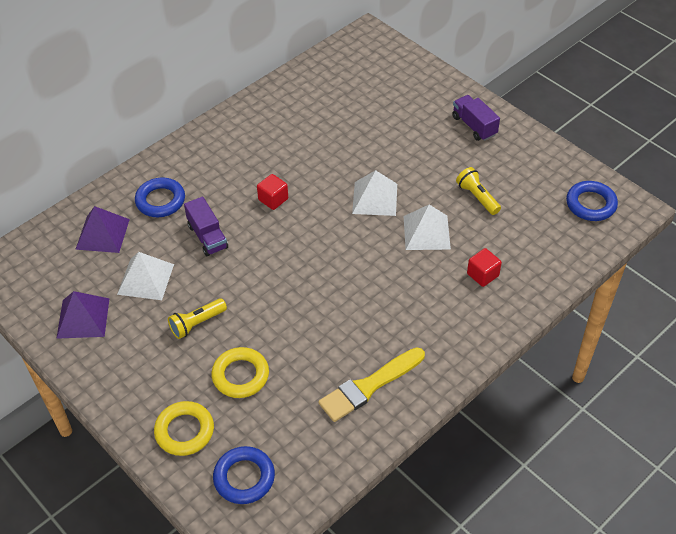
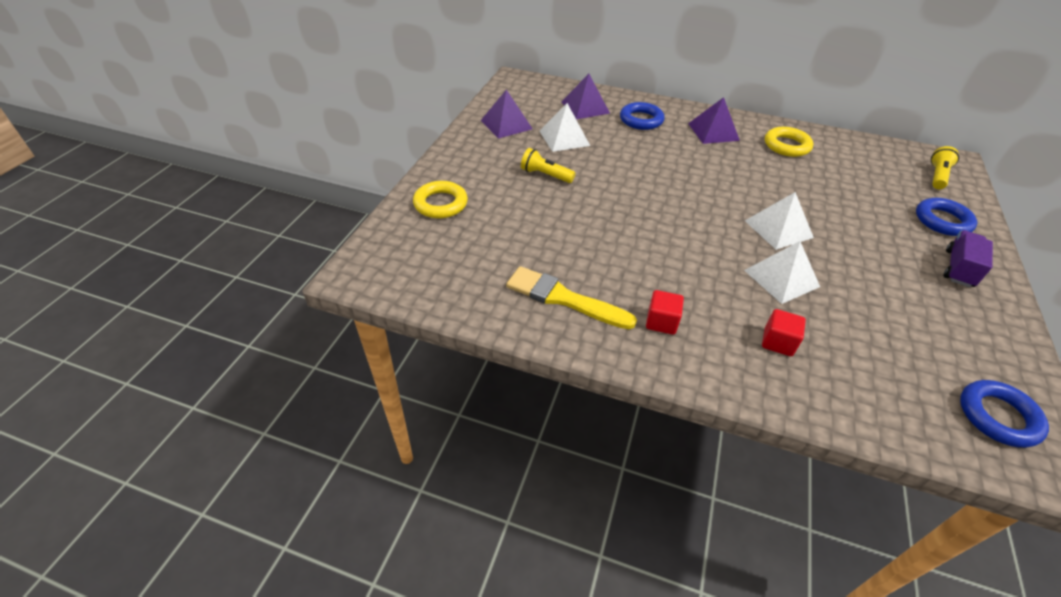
camera: 60 degrees right, 5 degrees down
purple truck [184,196,228,256] -> none
yellow ring [211,347,269,398] -> yellow ring moved to [765,127,813,157]
blue ring [213,446,275,504] -> blue ring moved to [916,198,977,236]
red cube [257,174,288,210] -> red cube moved to [646,290,684,335]
yellow flashlight [456,167,501,215] -> yellow flashlight moved to [931,146,959,189]
none -> purple pyramid [688,97,740,144]

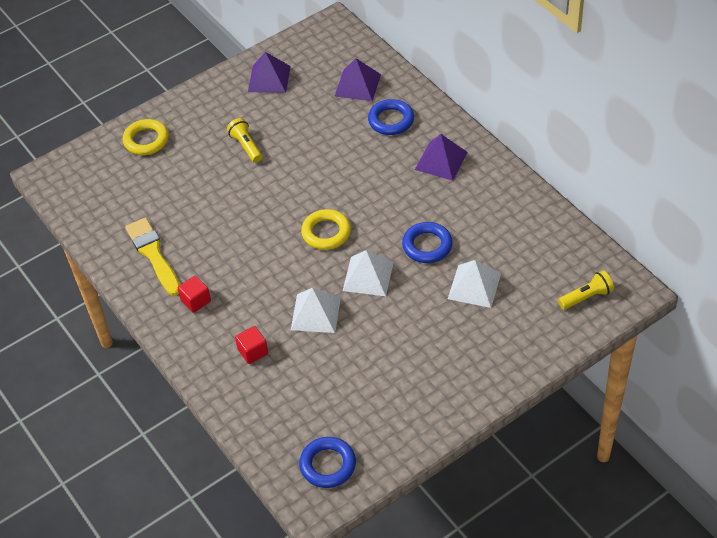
camera: 40 degrees right, 5 degrees up
white pyramid [539,103,590,152] -> white pyramid moved to [448,260,501,308]
yellow ring [765,127,813,157] -> yellow ring moved to [301,209,351,250]
blue ring [916,198,977,236] -> blue ring moved to [402,222,453,263]
purple truck [943,230,993,287] -> none

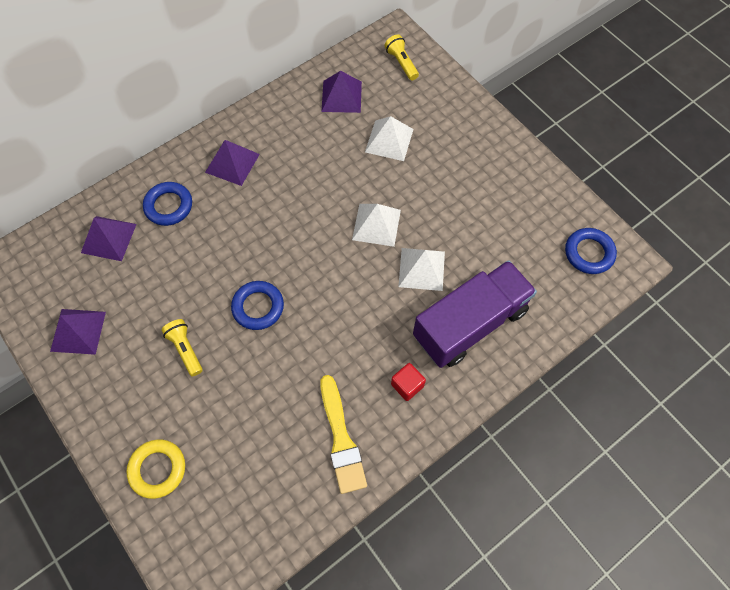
camera: 95 degrees left, 15 degrees up
yellow brush [125,218,180,296] -> yellow brush turned 75 degrees counterclockwise [320,375,367,494]
yellow flashlight [227,118,262,163] -> yellow flashlight turned 90 degrees clockwise [161,319,203,377]
red cube [235,326,268,364] -> purple truck [413,260,537,368]
yellow ring [301,209,351,250] -> none
blue ring [402,222,453,263] -> blue ring moved to [231,281,284,330]
none -> purple pyramid [321,71,362,113]

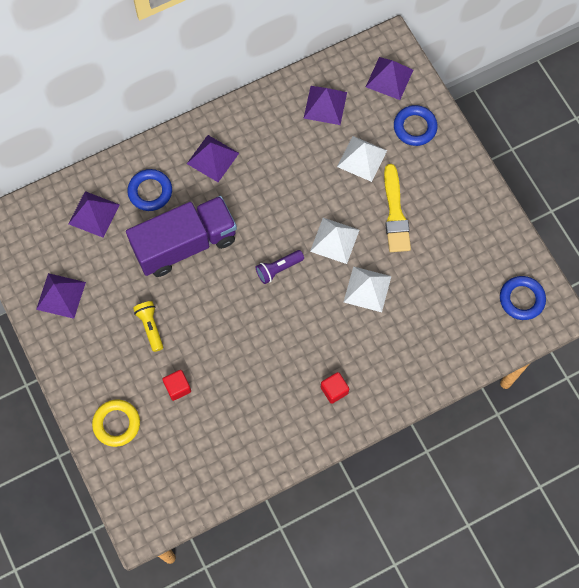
camera: 10 degrees right, 5 degrees up
blue ring [231,281,284,330] -> blue ring moved to [394,105,438,146]
yellow brush [320,375,367,494] -> yellow brush moved to [384,164,411,252]
yellow flashlight [384,34,419,81] -> purple pyramid [366,57,413,100]
purple truck [413,260,537,368] -> purple truck moved to [126,196,237,277]
none -> red cube [162,370,191,401]
none -> purple flashlight [256,250,304,284]

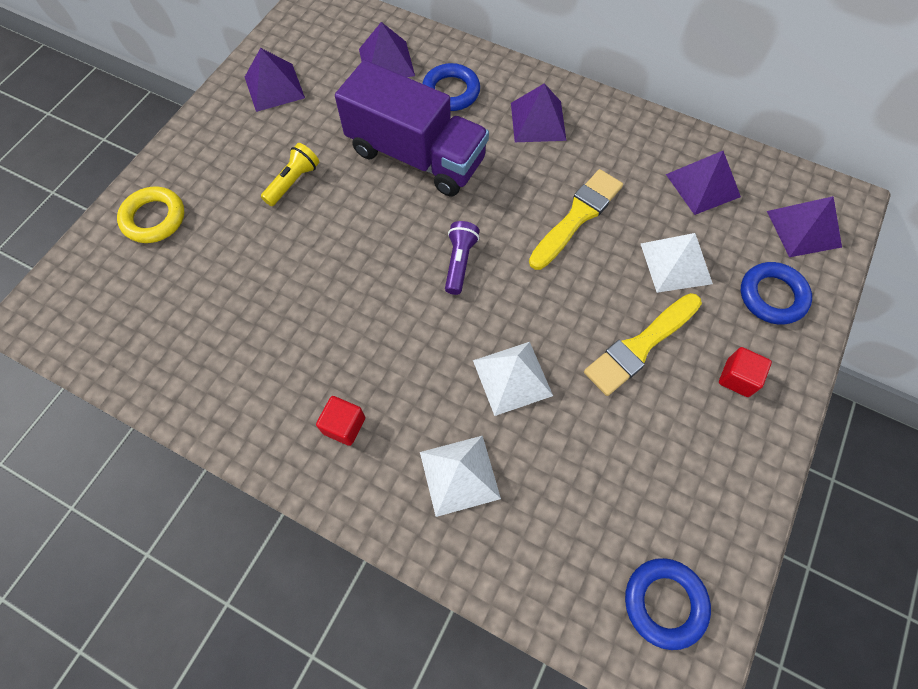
camera: 55 degrees right, 5 degrees down
red cube [162,370,191,401] -> red cube moved to [719,347,772,397]
purple flashlight [256,250,304,284] -> purple flashlight turned 75 degrees clockwise [445,221,479,295]
white pyramid [310,218,359,264] -> white pyramid moved to [420,436,501,517]
none -> yellow brush [529,169,623,270]

